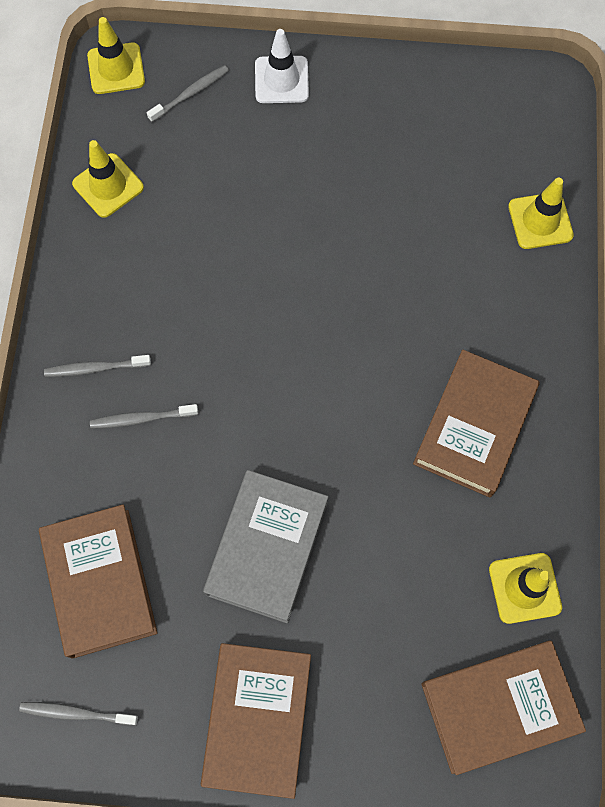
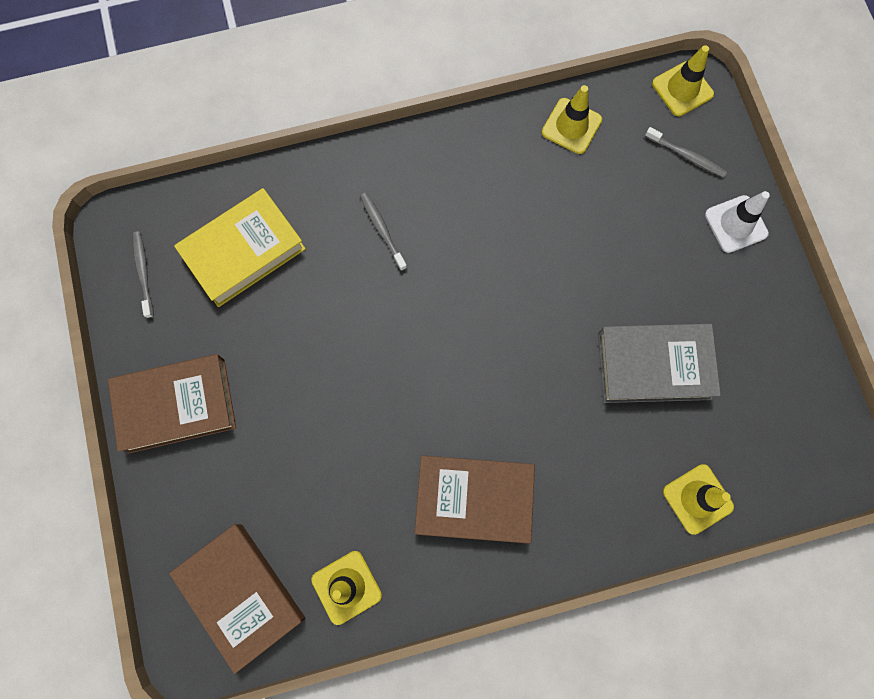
camera: 70 degrees right, 5 degrees up
brown book [39,504,158,659] -> yellow book [174,188,306,307]
grey toothbrush [44,355,151,377] -> none
grey book [203,470,328,623] -> grey book moved to [598,324,721,403]

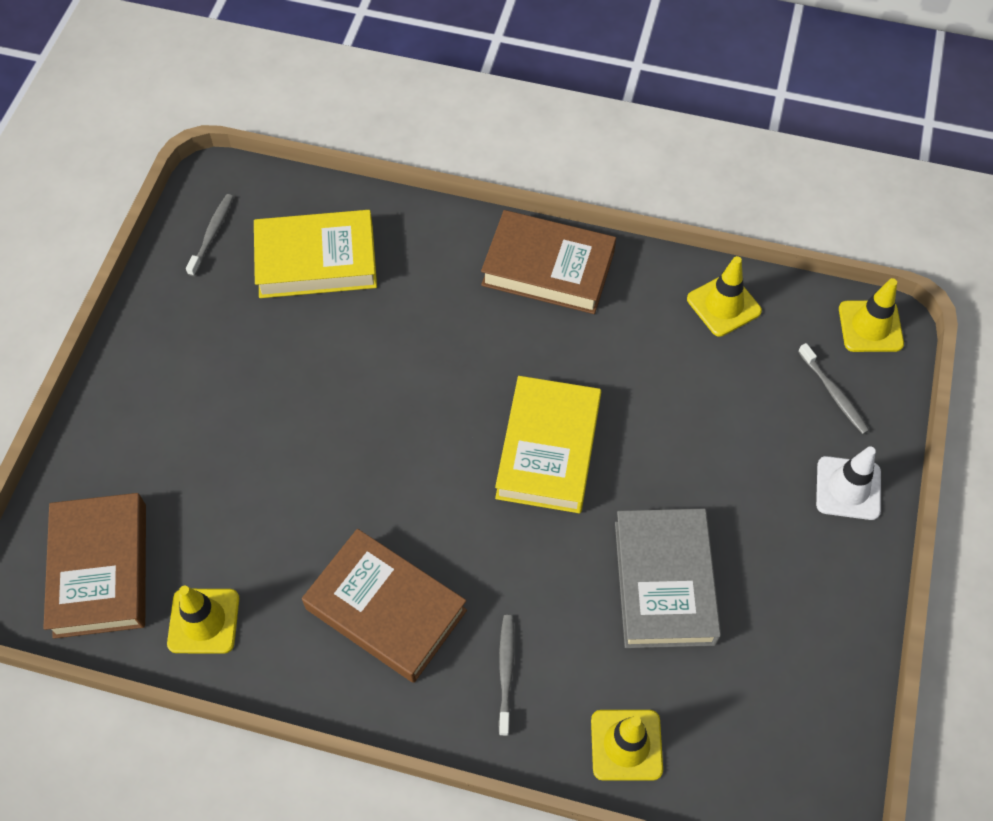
camera: 30 degrees right, 15 degrees down
brown book [108,354,236,454] -> brown book moved to [481,210,616,314]
grey toothbrush [360,193,407,271] -> grey toothbrush moved to [498,615,515,736]
grey book [598,324,721,403] -> grey book turned 60 degrees clockwise [615,509,721,648]
none -> yellow book [495,376,601,513]

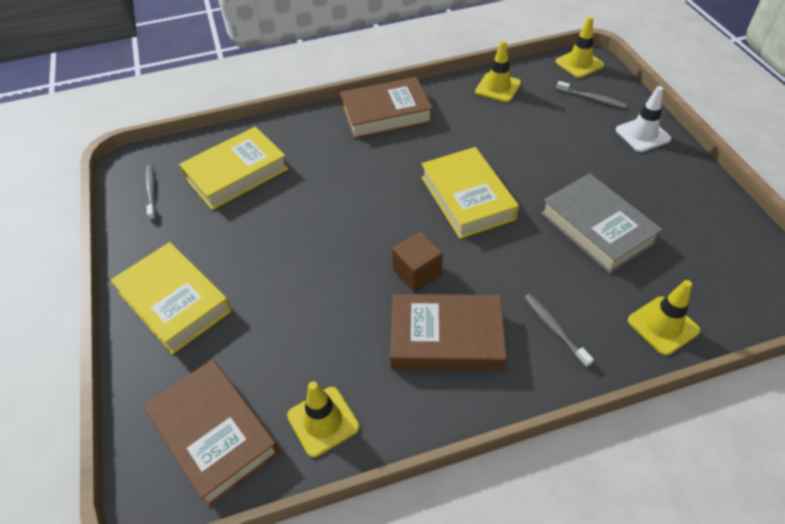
camera: 30 degrees left, 10 degrees down
none -> yellow book [110,242,232,354]
none -> brown cube [392,232,443,292]

